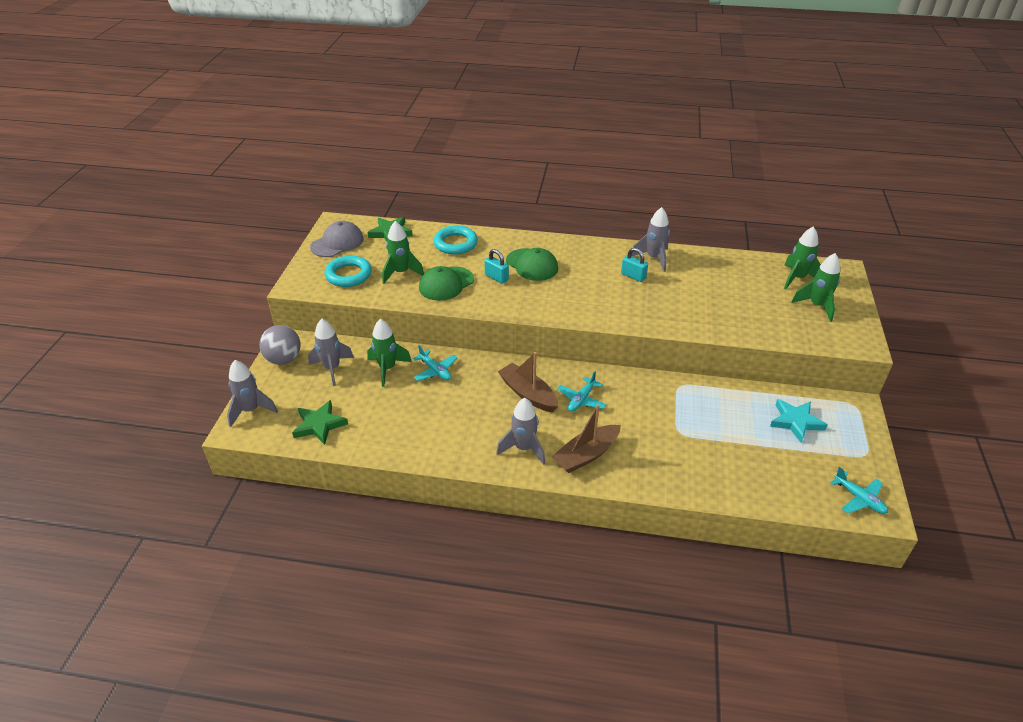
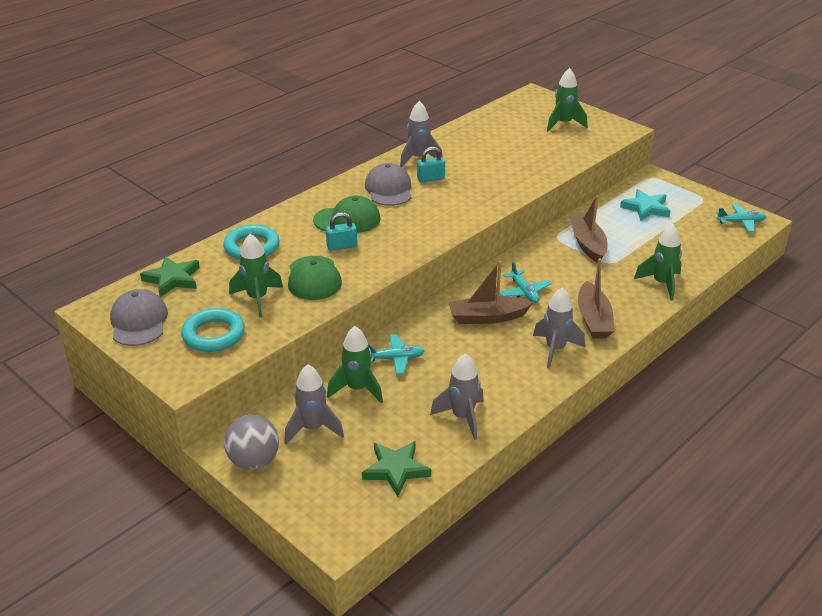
camera: 55 degrees left, 5 degrees down
grey rocket [227,360,278,427] -> grey rocket moved to [430,353,484,440]
green rocket [784,226,821,289] -> green rocket moved to [634,224,682,300]
none -> grey cap [365,163,412,206]
none -> brown boat [569,196,608,263]

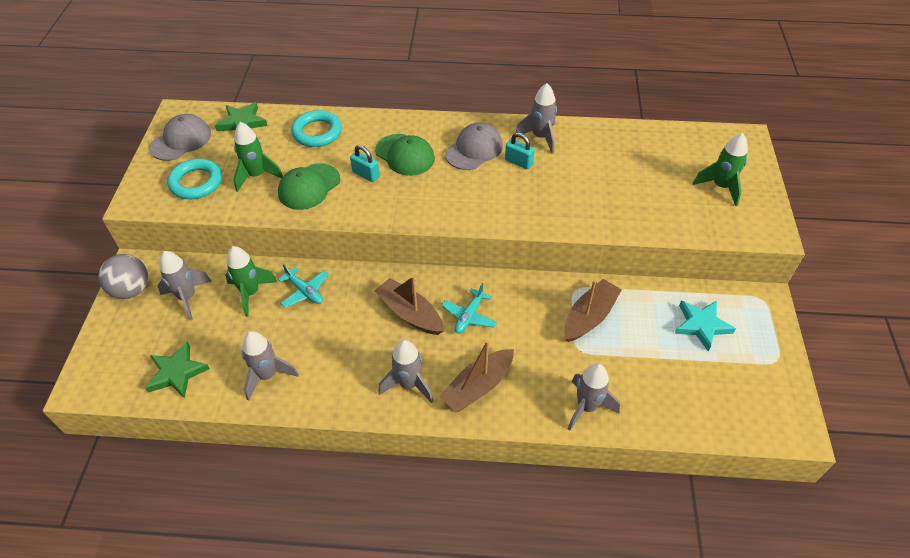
camera: 50 degrees right, 15 degrees up
green rocket [634,224,682,300] -> grey rocket [568,363,620,431]
turquoise plane [716,204,766,232] -> none

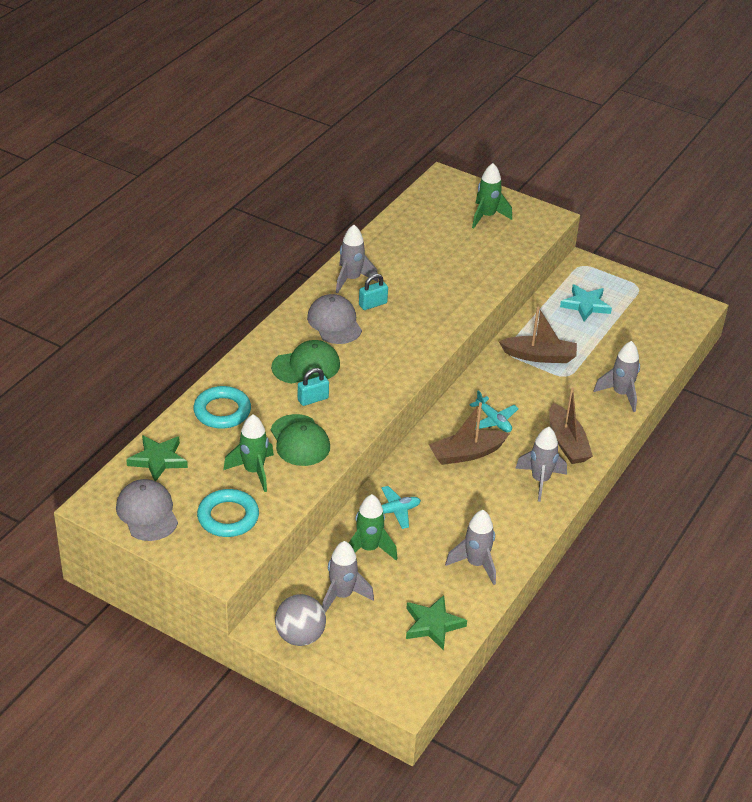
camera: 65 degrees left, 10 degrees down
brown boat [564,279,622,342] -> brown boat turned 120 degrees clockwise [499,307,577,363]

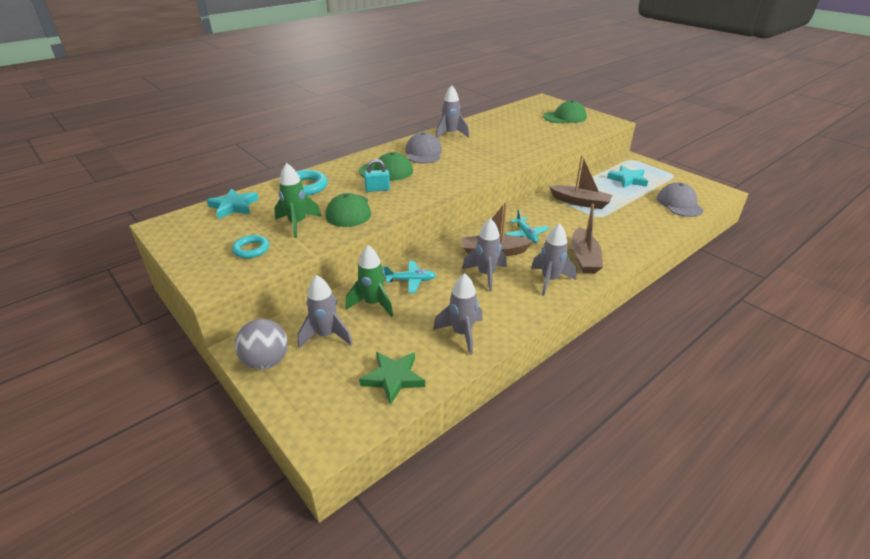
camera: 20 degrees right, 5 degrees down
grey cap [116,479,178,541] -> grey cap moved to [657,183,704,217]
green star [126,435,188,481] -> turquoise star [207,188,259,219]
turquoise ring [197,489,259,537] -> turquoise ring [232,235,269,258], size x0.66
turquoise padlock [359,274,388,310] -> none
green rocket [472,163,512,228] -> green cap [543,100,587,123]
grey rocket [594,341,640,412] -> grey rocket moved to [462,218,507,291]

